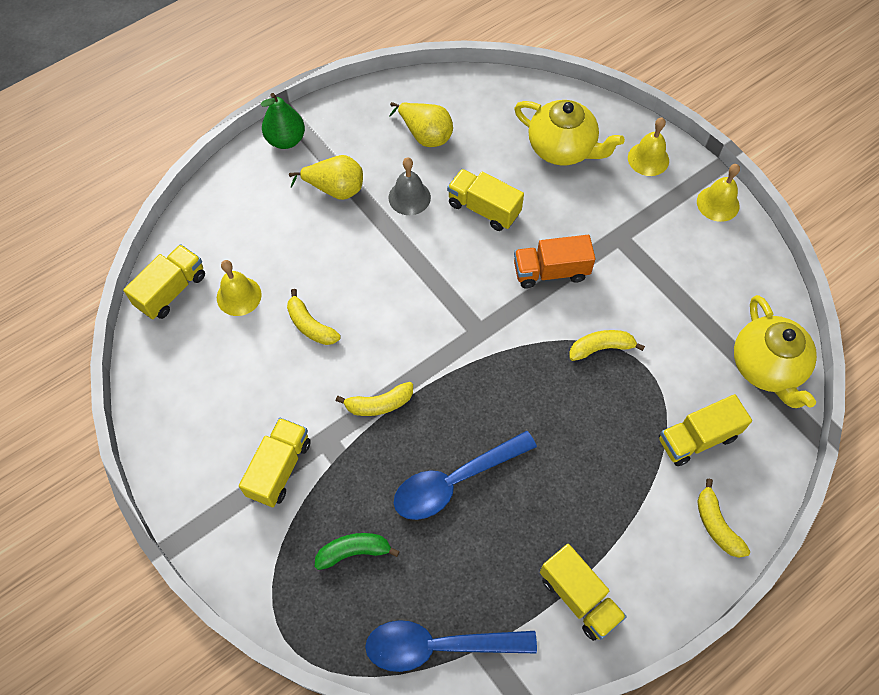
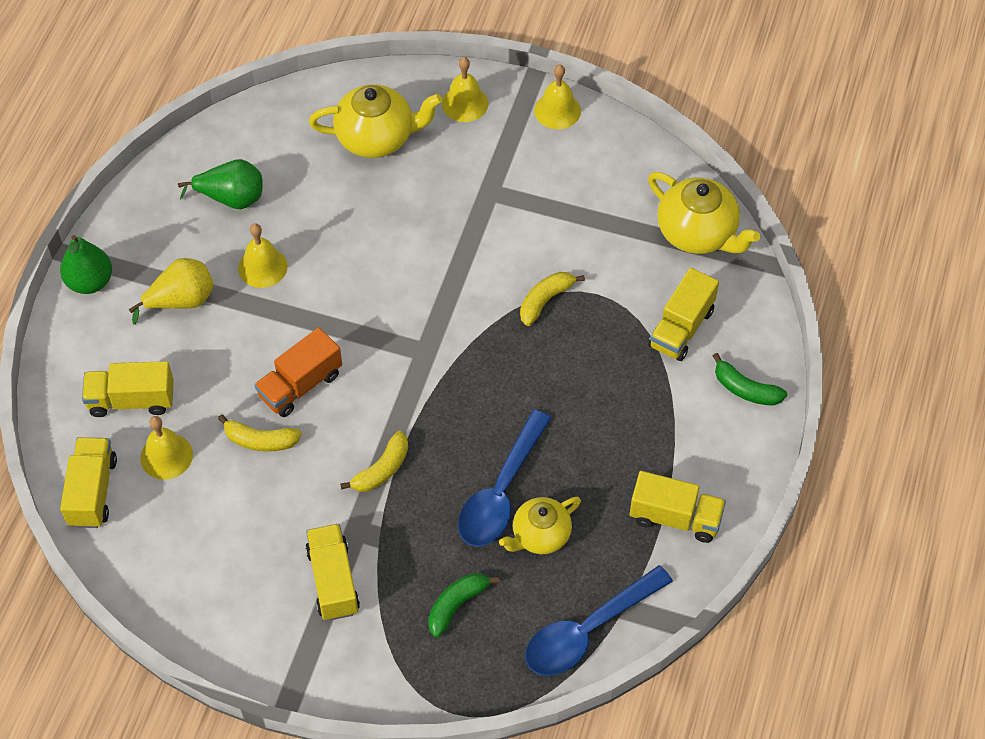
camera: 35 degrees left, 5 degrees down
grey bell [388,157,431,215] -> yellow bell [238,223,288,288]
yellow pear [390,102,453,147] -> green pear [178,159,263,209]
yellow truck [447,169,524,231] -> yellow truck moved to [82,361,174,417]
orange truck [514,235,596,288] -> orange truck moved to [254,327,342,417]
yellow banana [697,479,750,558] -> green banana [713,353,787,406]
none -> yellow teapot [499,497,581,554]

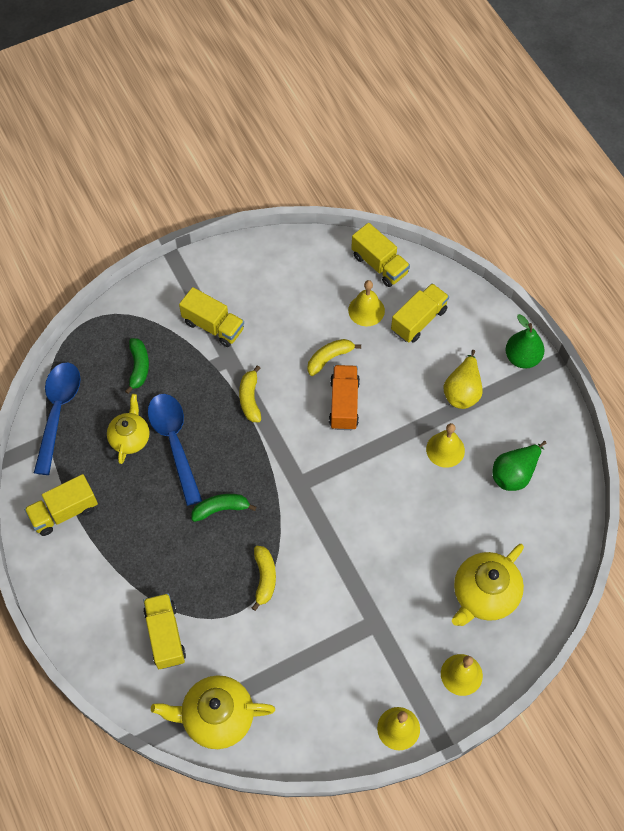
camera: 135 degrees right, 5 degrees up
green banana [713,353,787,406] -> green banana moved to [191,494,256,522]

